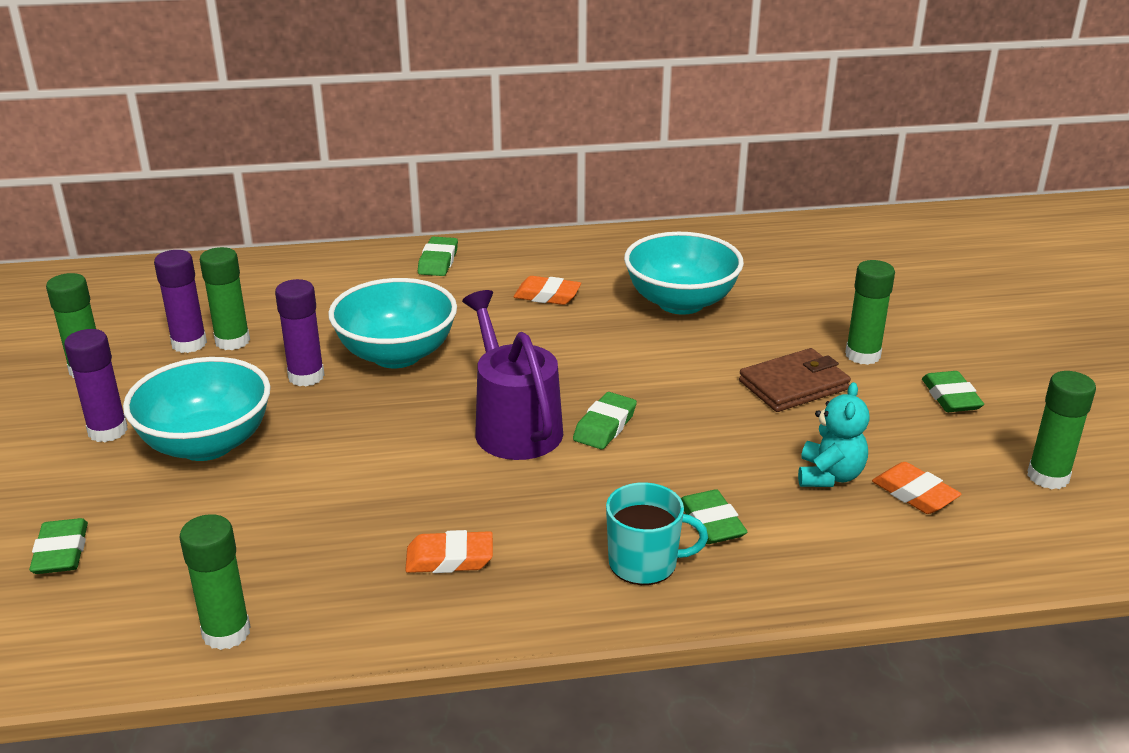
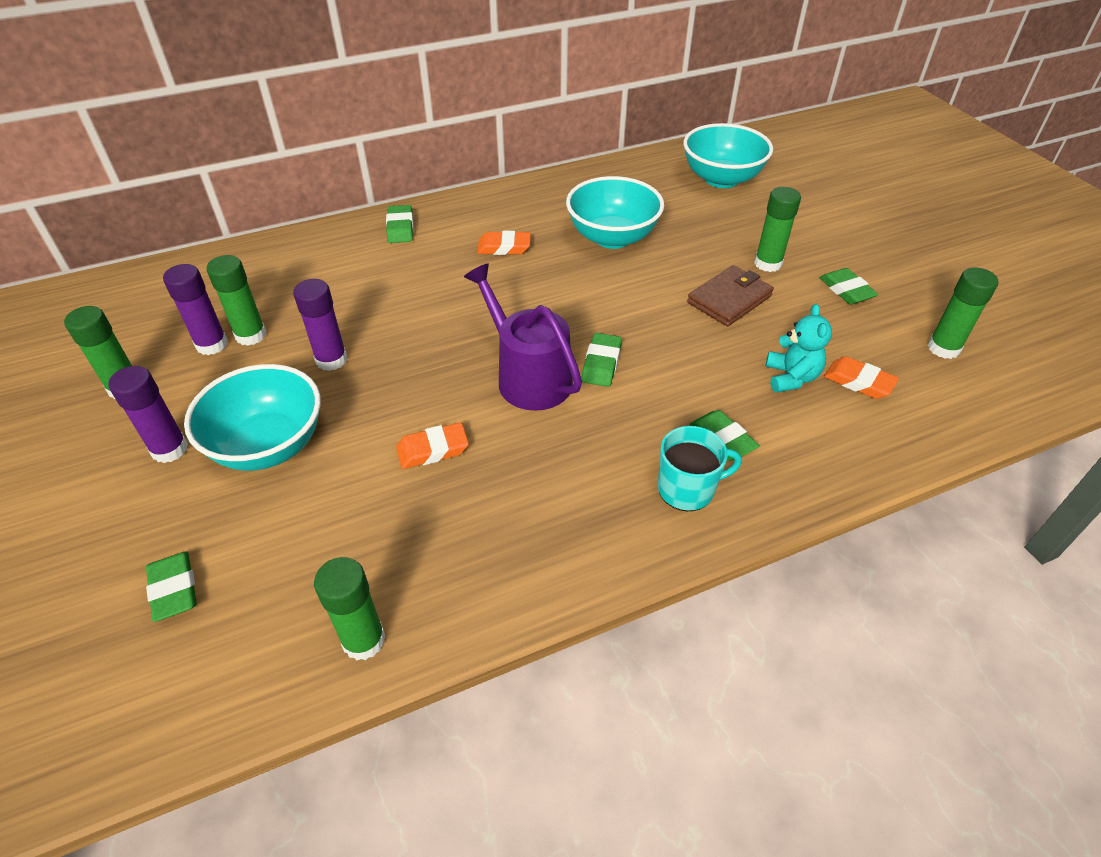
camera: 15 degrees left, 15 degrees up
turquoise bowl [328,278,457,368] -> turquoise bowl moved to [683,123,773,188]
orange eraser [405,530,493,573] -> orange eraser moved to [396,423,469,469]

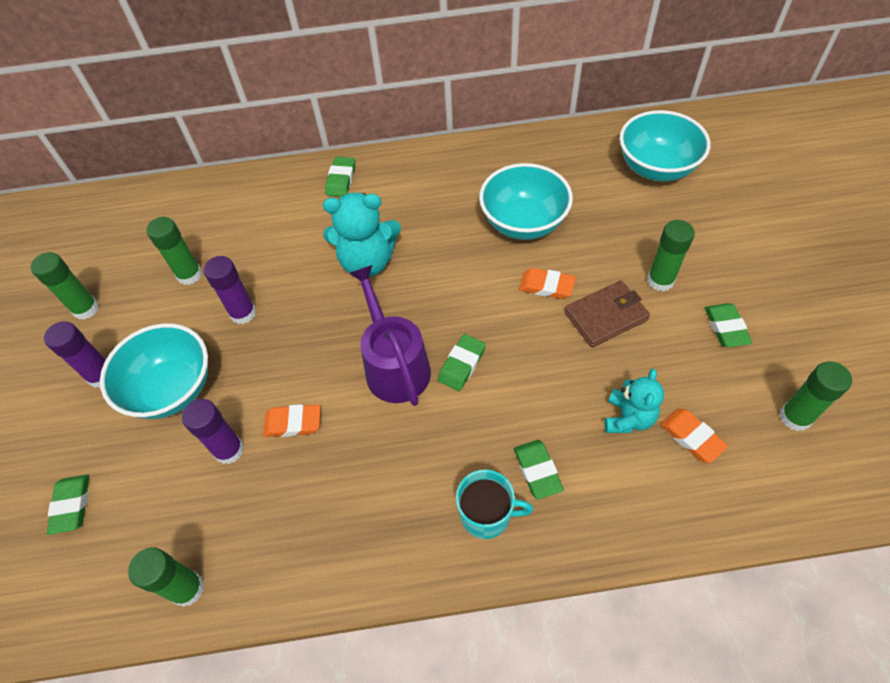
camera: 20 degrees right, 10 degrees up
purple glue stick [163,264,228,355] -> purple glue stick moved to [182,399,244,464]
orange eraser [477,231,531,255] -> orange eraser moved to [519,268,576,299]
none -> turquoise teddy bear [323,193,401,277]

